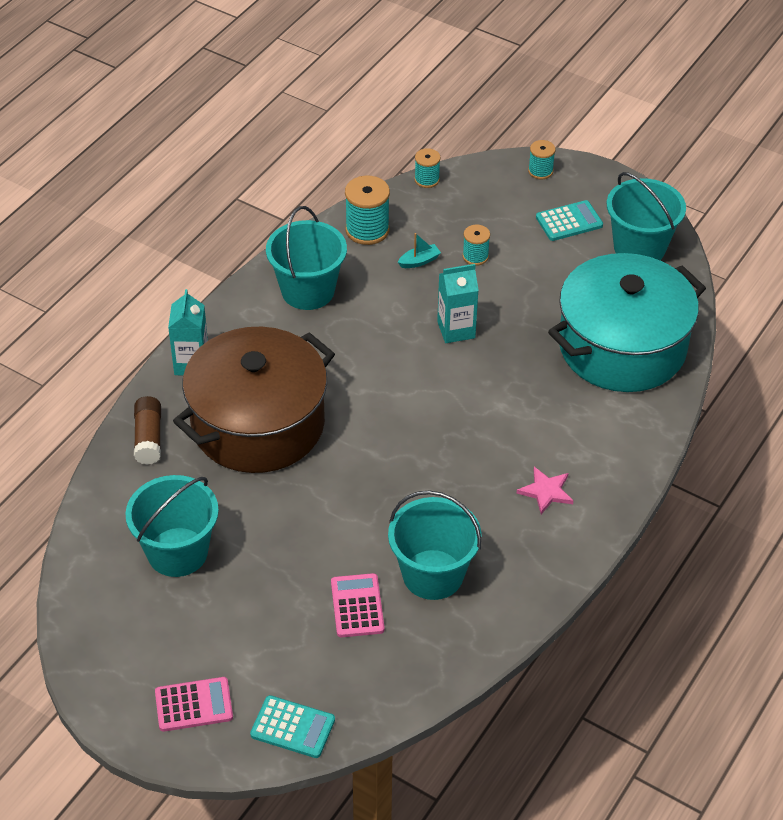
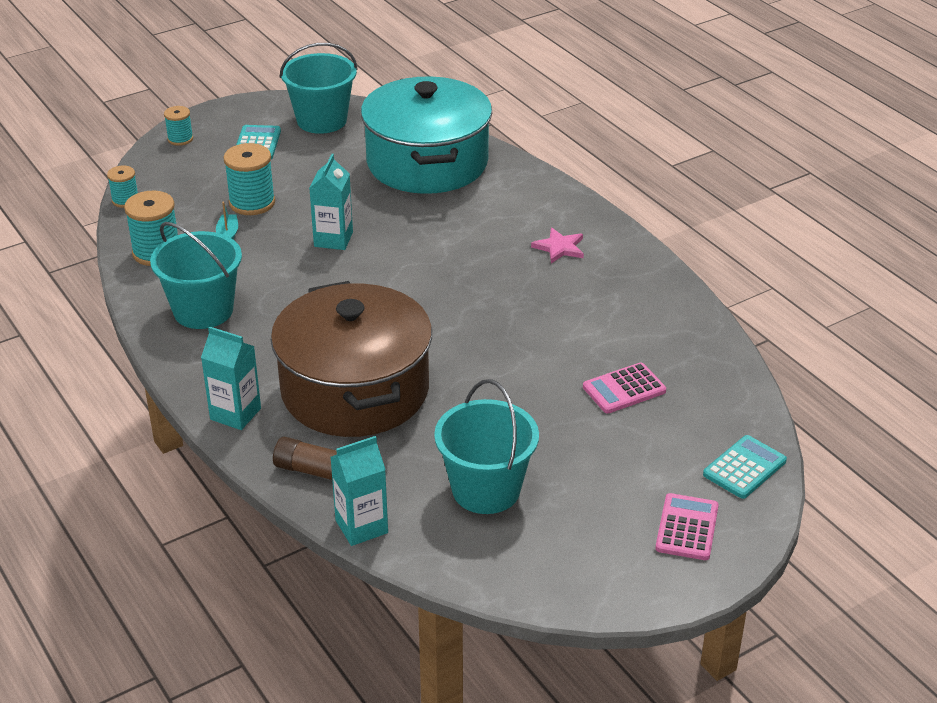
camera: 65 degrees left, 10 degrees down
pink calculator [331,573,385,637] -> pink calculator turned 45 degrees counterclockwise [583,362,666,413]
turquoise bucket [388,490,481,600] -> none
turquoise spool [462,225,490,266] -> turquoise spool [223,143,275,215], size x1.70
none -> turquoise carton [330,436,388,546]

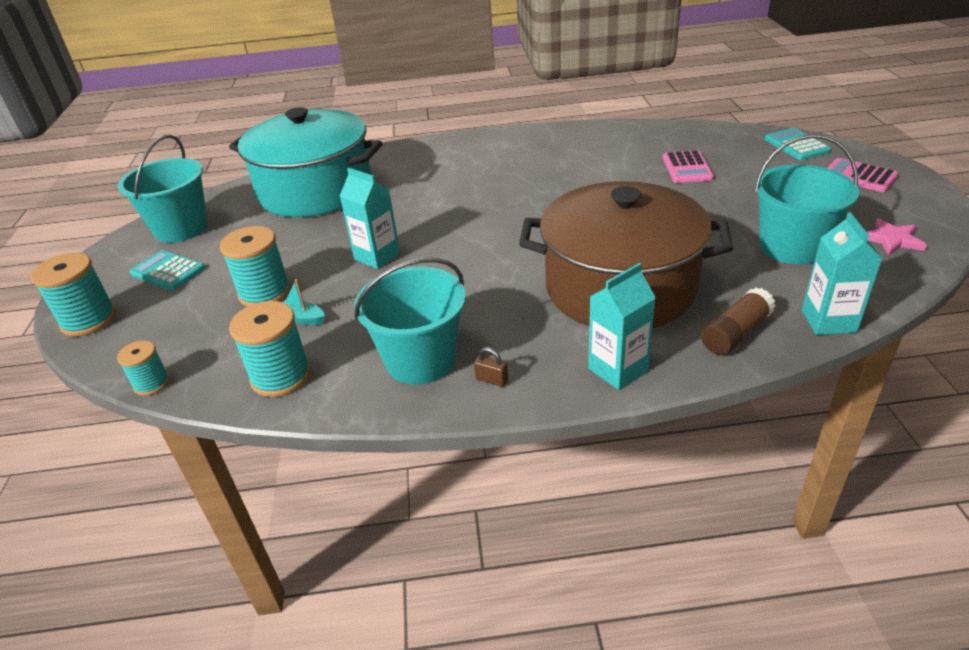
camera: 60 degrees left, 0 degrees up
turquoise spool [164,106,193,146] -> turquoise spool [31,252,116,337], size x1.70
pink star [531,228,584,264] -> pink star moved to [866,218,927,255]
none -> brown padlock [474,347,508,387]

